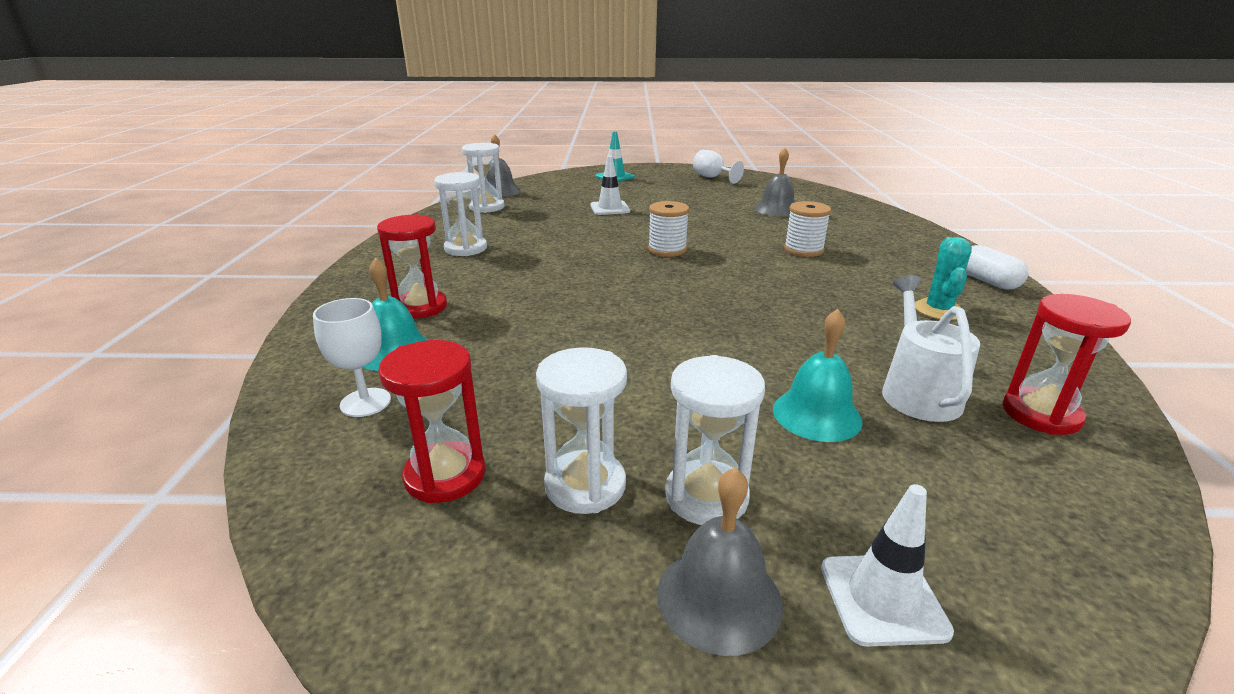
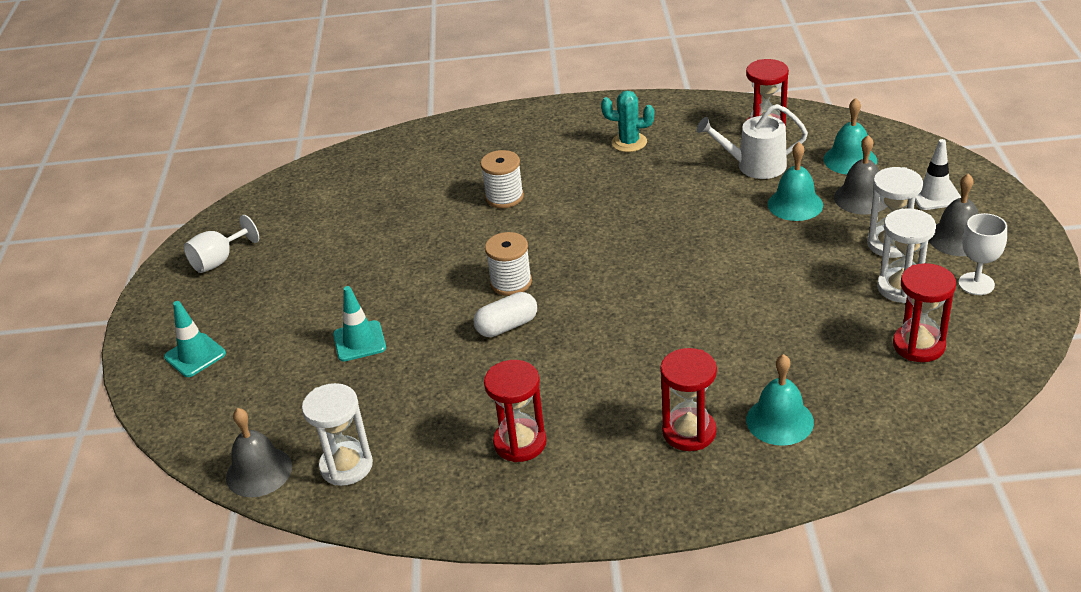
camera: 90 degrees left, 10 degrees up
white goblet [313,298,391,417] -> white goblet moved to [958,213,1007,295]
white hourglass [434,172,487,256] -> red hourglass [484,360,547,462]
white traffic cone [590,156,630,215] -> turquoise traffic cone [333,286,386,362]
grey bell [754,148,795,216] -> grey bell moved to [834,135,887,214]
white capsule [966,245,1029,290] -> white capsule moved to [474,292,537,337]
none -> turquoise bell [824,98,877,175]

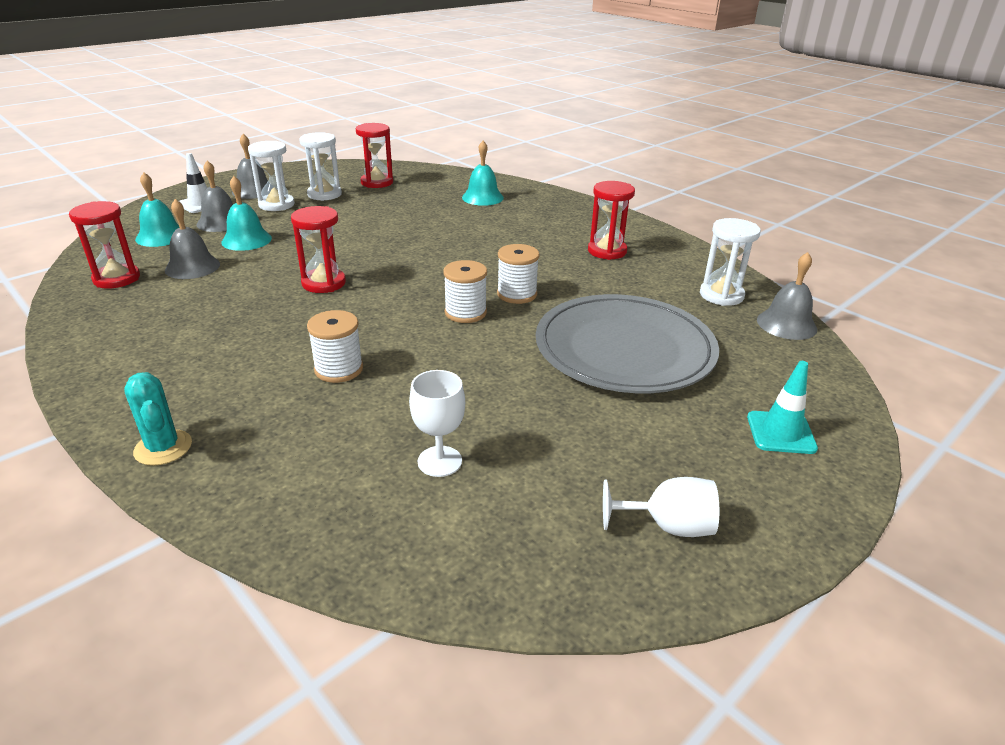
camera: 135 degrees left, 5 degrees down
turquoise traffic cone [333,286,386,362] -> grey plate [536,294,719,393]
white capsule [474,292,537,337] -> white spool [497,244,539,304]
turquoise cactus [601,90,654,152] -> turquoise cactus moved to [124,372,192,466]
red hourglass [660,348,717,451] -> red hourglass moved to [291,206,346,293]
white watering can [697,104,808,179] -> grey bell [165,199,220,279]
white goblet [958,213,1007,295] -> white goblet moved to [409,370,465,477]

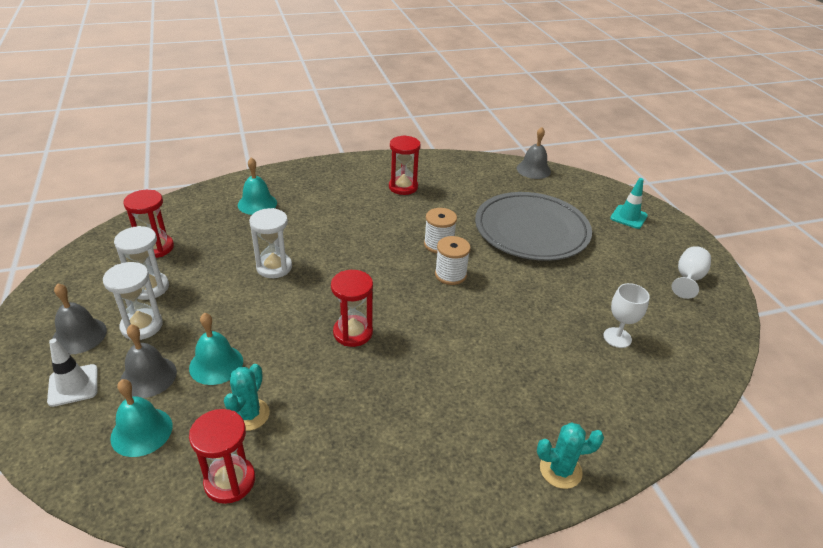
camera: 65 degrees left, 5 degrees up
grey bell [165,199,220,279] -> turquoise cactus [224,364,270,431]
white spool [307,310,363,383] -> none
white hourglass [700,218,761,306] -> white hourglass moved to [249,208,292,278]

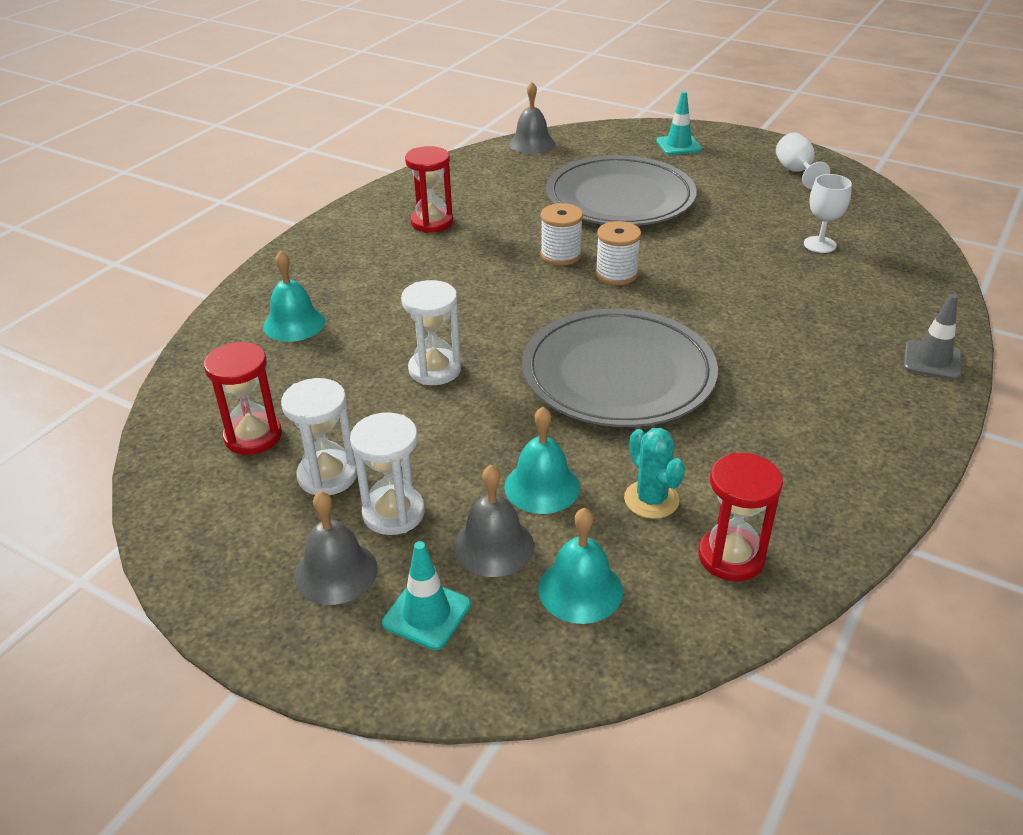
camera: 40 degrees left, 0 degrees up
white traffic cone [47,339,98,407] -> turquoise traffic cone [382,541,471,650]
red hourglass [331,270,373,347] -> grey plate [522,309,718,427]
turquoise cactus [537,422,604,489] -> grey traffic cone [904,294,962,380]

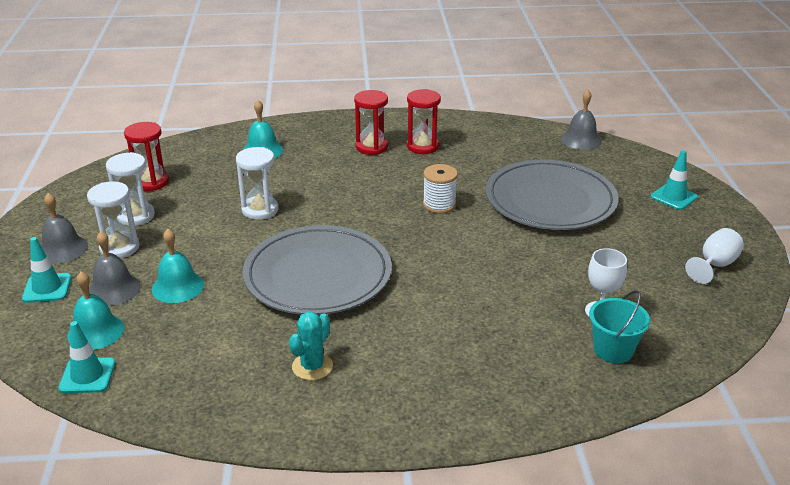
camera: 55 degrees right, 5 degrees down
white spool [595,221,641,285] -> none
turquoise cactus [624,428,685,519] -> turquoise cactus moved to [289,312,333,380]
red hourglass [698,453,783,581] -> red hourglass moved to [354,90,388,155]
grey traffic cone [904,294,962,380] -> none
none -> turquoise traffic cone [58,321,115,393]
none -> turquoise bucket [589,290,650,363]

